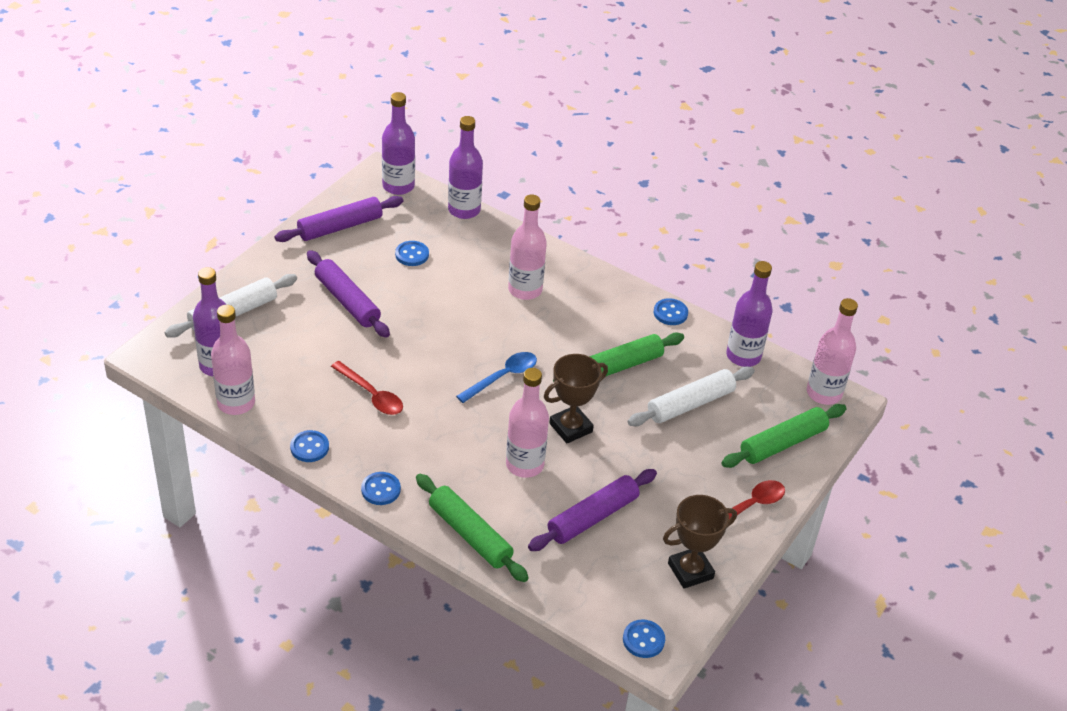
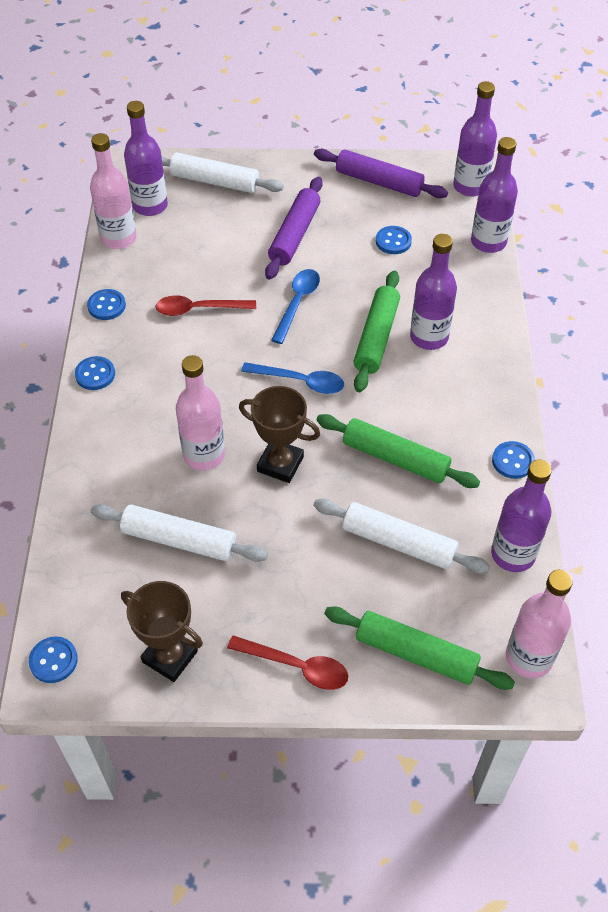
camera: 60 degrees right, 10 degrees up
red spoon [331,361,403,415] -> red spoon turned 75 degrees clockwise [155,295,256,316]
green rolling pin [416,474,529,582] -> green rolling pin moved to [354,271,400,392]
pink bottle [508,195,547,300] -> purple bottle [410,234,457,350]
purple rolling pin [528,469,657,551] -> white rolling pin [91,504,268,562]
none -> blue spoon [271,269,320,344]

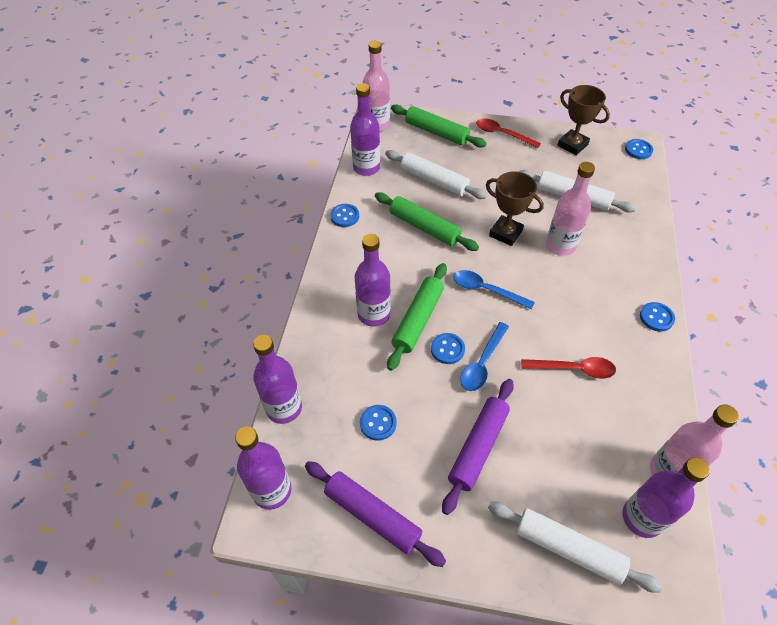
camera: 170 degrees left, 0 degrees up
blue button [87,289,126,320] -> blue button moved to [431,333,465,364]

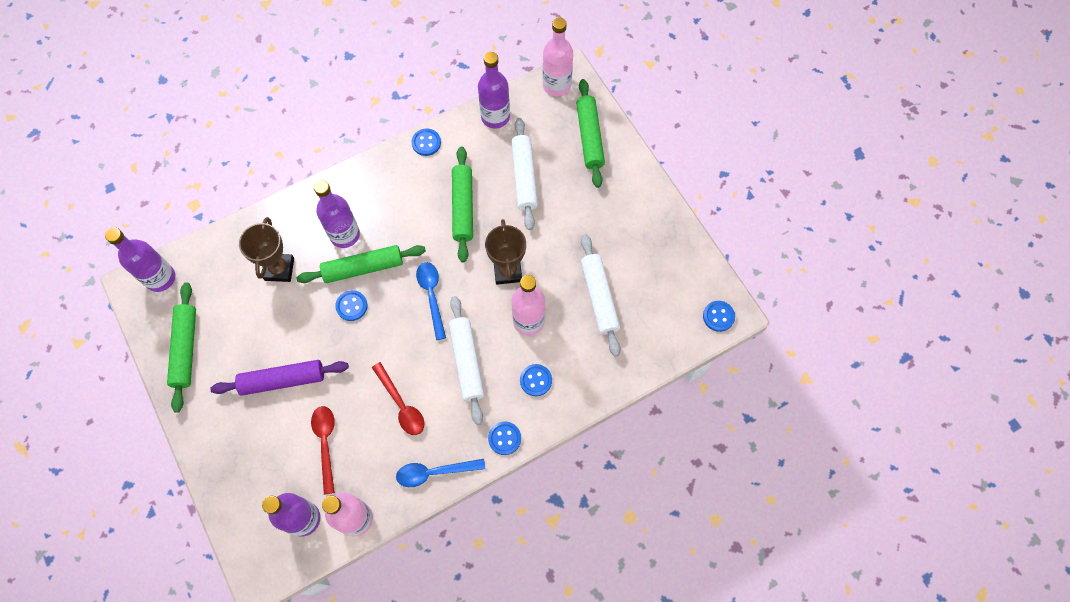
camera: 50 degrees right, 15 degrees up
purple bottle [253,335,302,424] -> none
purple rolling pin [305,461,446,567] -> green rolling pin [167,282,196,413]
blue button [360,405,397,441] -> blue button moved to [520,364,552,396]
blue spoon [460,322,509,391] -> blue spoon moved to [396,459,485,487]
red spoon [476,118,541,148] -> red spoon moved to [311,406,335,495]
white rolling pin [488,502,662,593] -> white rolling pin moved to [449,296,484,425]
brown trophy [558,85,610,155] -> brown trophy moved to [239,217,294,282]

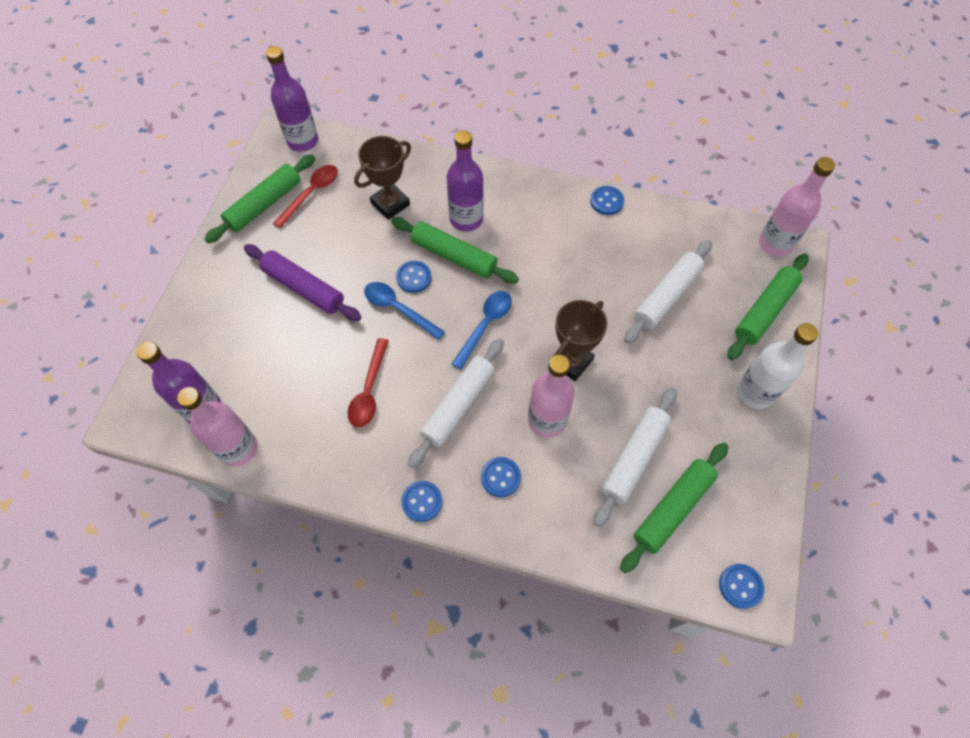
camera: 45 degrees right, 5 degrees down
red spoon [311,406,335,495] -> red spoon moved to [273,165,338,228]
blue spoon [396,459,485,487] -> blue spoon moved to [364,282,445,340]
green rolling pin [452,146,473,262] -> green rolling pin moved to [620,443,728,573]
purple bottle [478,52,510,129] -> none
none -> white bottle [737,323,818,409]

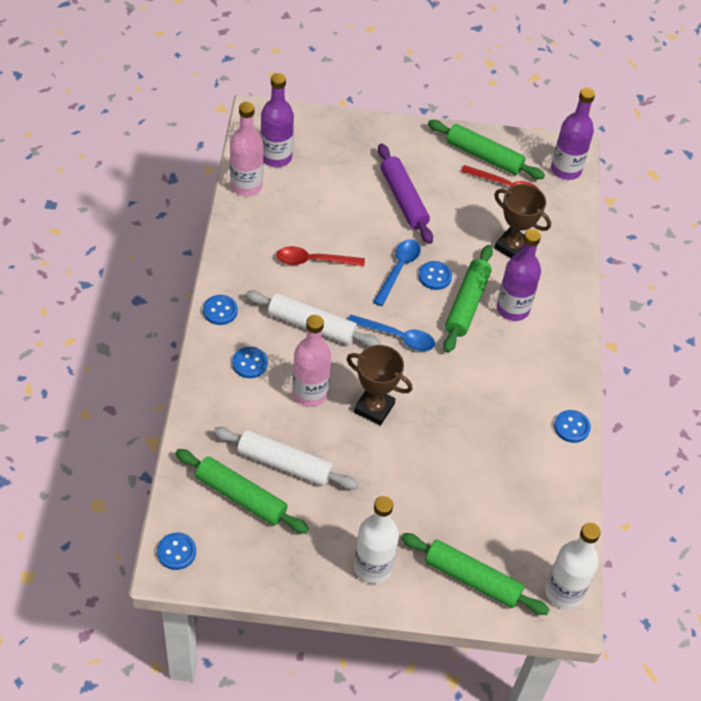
camera: 75 degrees right, 10 degrees down
purple rolling pin [244,244,361,321] -> purple rolling pin turned 45 degrees counterclockwise [378,143,433,244]
white rolling pin [624,240,712,343] -> none
pink bottle [759,157,835,256] -> white bottle [545,523,601,609]

